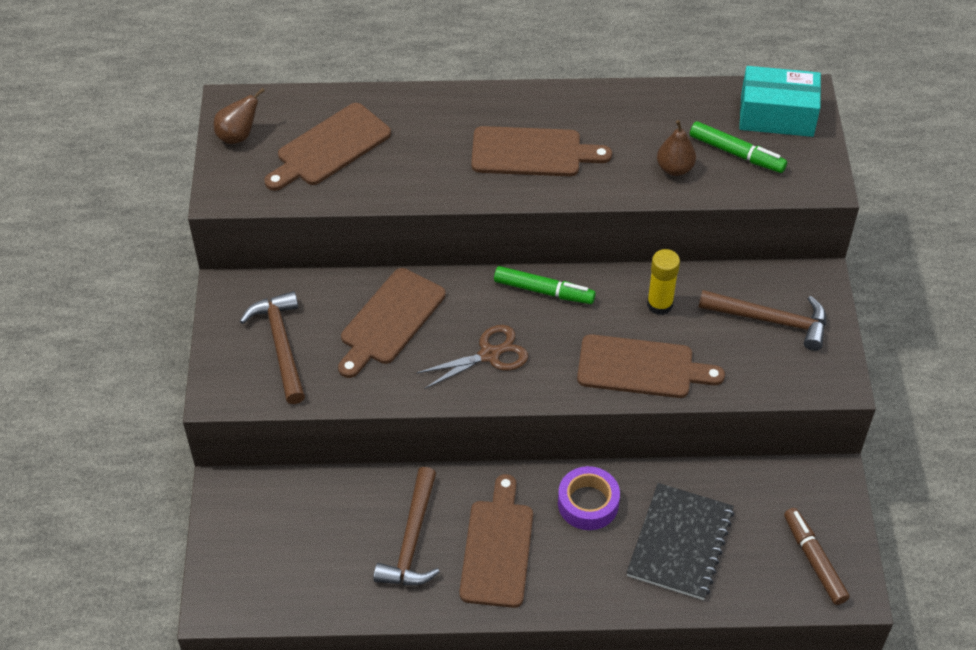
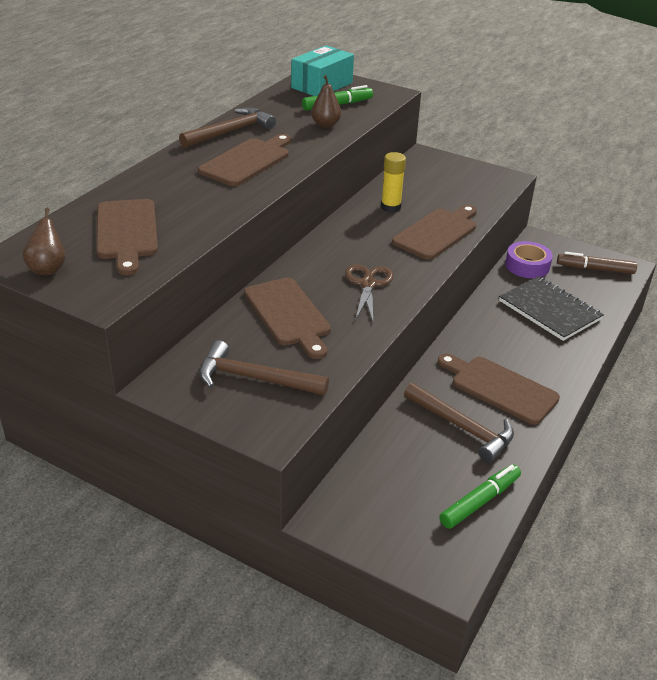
camera: 60 degrees left, 15 degrees down
green marker [494,266,596,304] -> green marker moved to [439,464,521,529]
purple tape [558,466,620,530] -> purple tape moved to [505,241,553,278]
brown hammer [699,290,826,351] -> brown hammer moved to [179,108,276,148]

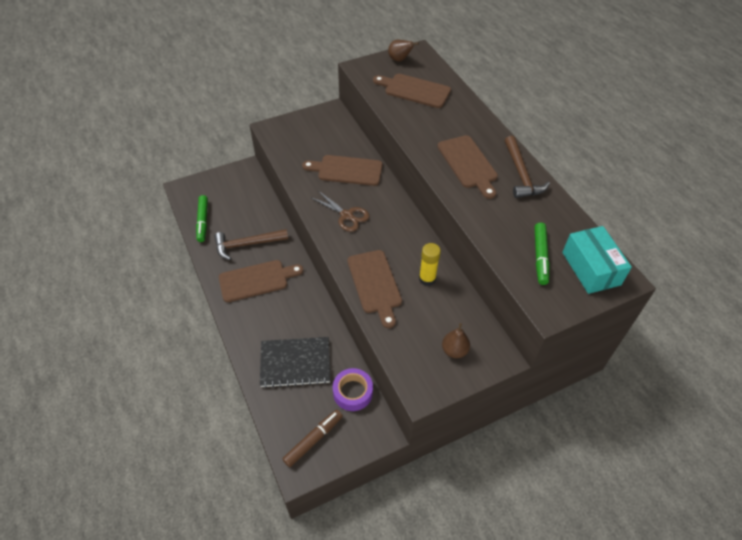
camera: 125 degrees right, 15 degrees up
brown hammer [200,340,329,395] -> none
brown pear [311,75,341,128] -> brown pear moved to [442,323,470,358]

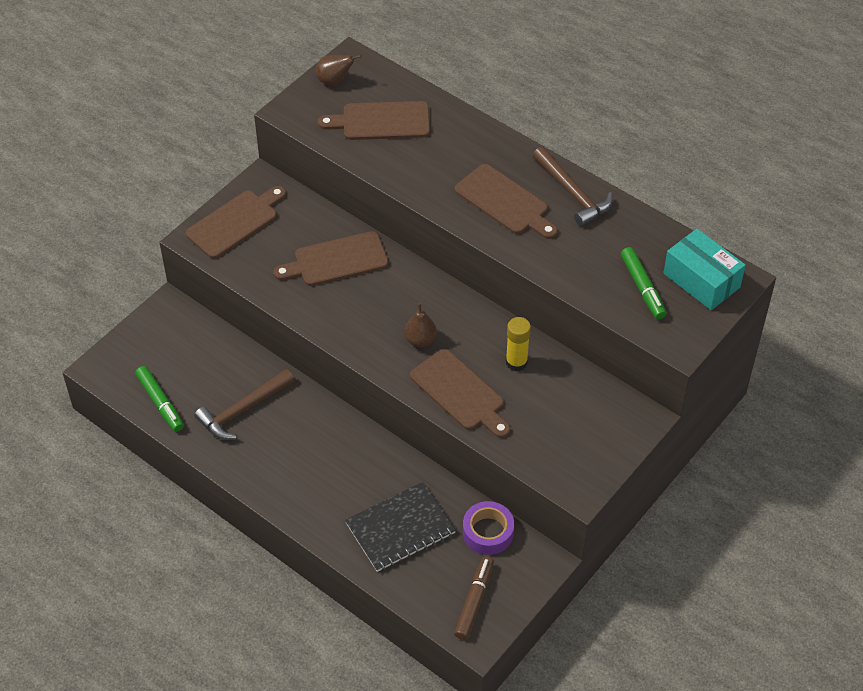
camera: 25 degrees left, 0 degrees up
brown cutting board [219,260,303,302] -> brown cutting board moved to [186,186,286,259]
brown scissors [310,191,370,232] -> none
brown pear [442,323,470,358] -> brown pear moved to [404,303,437,347]

